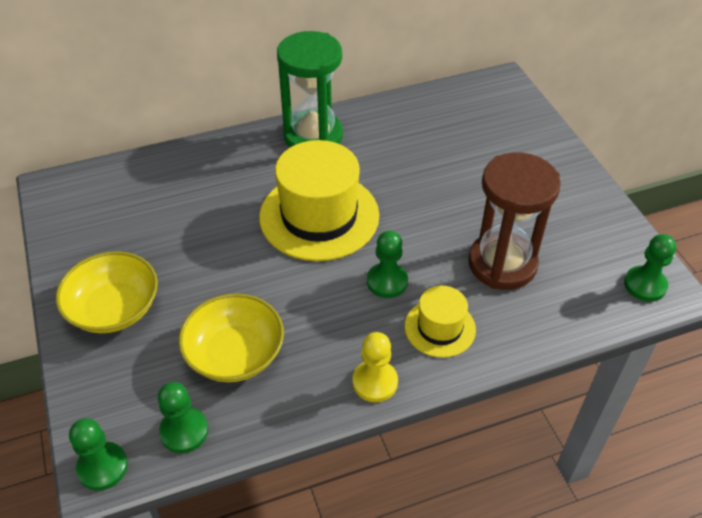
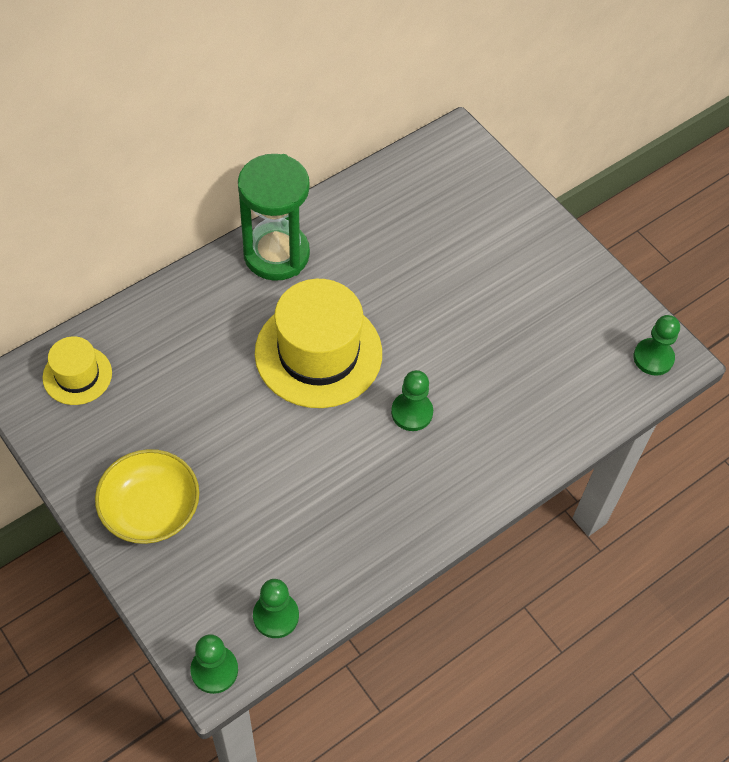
camera: 20 degrees left, 10 degrees up
yellow bowl [179,294,284,382] -> none
yellow pawn [352,332,398,402] -> none
yellow hat [405,286,476,358] -> yellow hat moved to [42,336,112,405]
brown hourglass [468,152,561,290] -> none

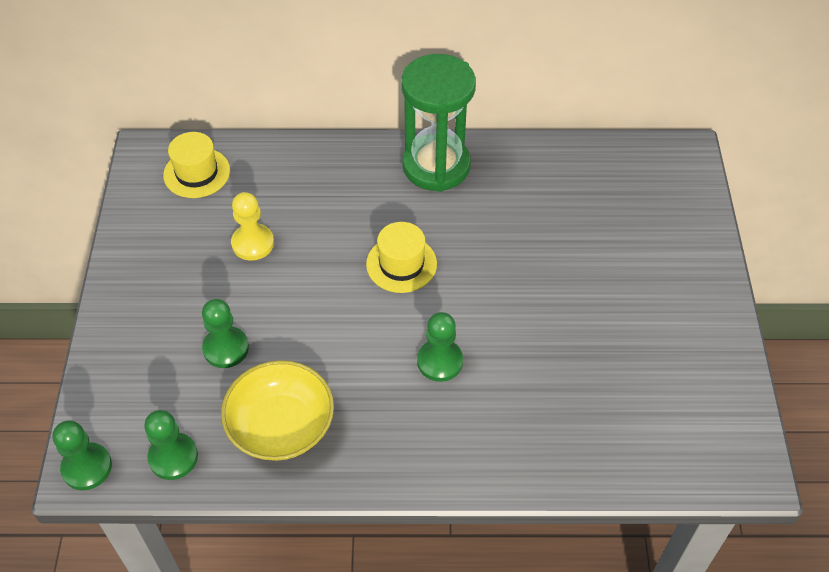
camera: 40 degrees right, 5 degrees down
yellow bowl [95,449,199,544] -> yellow bowl moved to [221,360,334,461]
yellow hat [255,279,382,408] -> yellow hat [366,222,437,293], size x0.53
green pawn [633,315,680,376] -> green pawn moved to [202,299,249,368]
none -> yellow pawn [231,192,274,261]

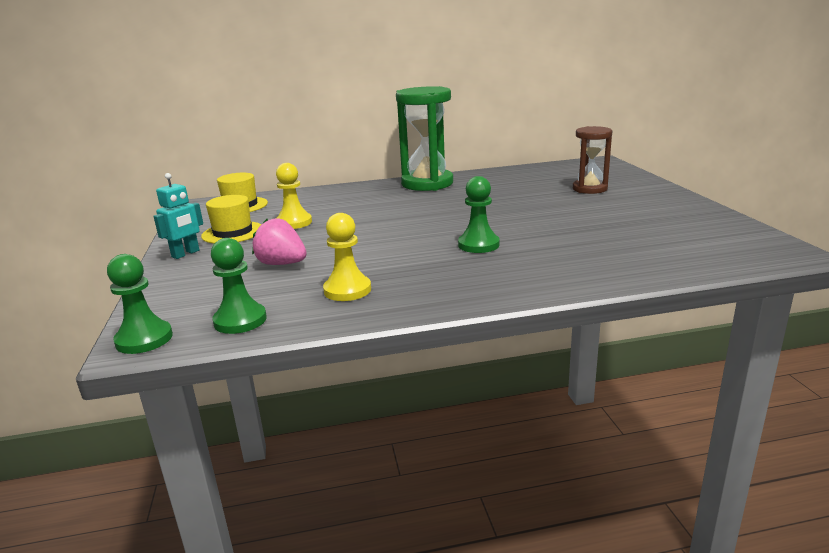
camera: 10 degrees left, 30 degrees down
green pawn [202,299,249,368] -> pink strawberry [252,218,307,265]
yellow bowl [221,360,334,461] -> yellow pawn [323,213,371,301]
yellow hat [366,222,437,293] -> yellow hat moved to [201,195,262,244]
none -> turquoise robot [153,173,203,259]
none -> brown hourglass [573,126,612,194]

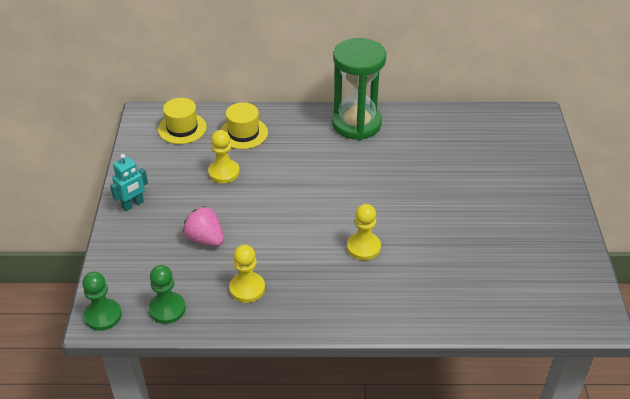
camera: 10 degrees right, 20 degrees up
yellow hat [201,195,262,244] -> yellow hat moved to [220,102,268,149]
green pawn [458,176,500,253] -> yellow pawn [347,204,381,260]
brown hourglass [573,126,612,194] -> none

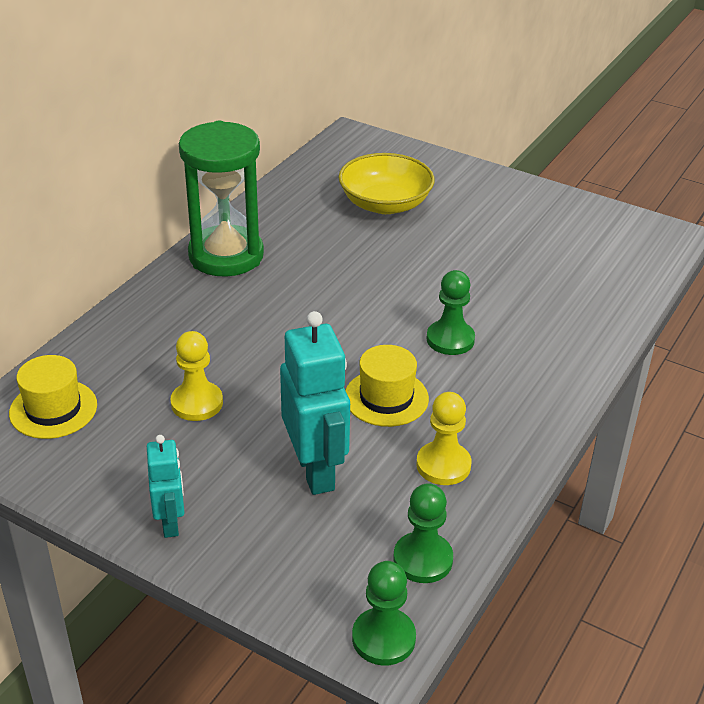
camera: 60 degrees left, 5 degrees down
pink strawberry [183,206,224,246] -> turquoise robot [280,311,350,495]
yellow hat [220,102,268,149] -> yellow hat moved to [345,345,429,427]
yellow pawn [347,204,381,260] -> green pawn [426,270,475,355]
none -> yellow bowl [338,153,435,214]

